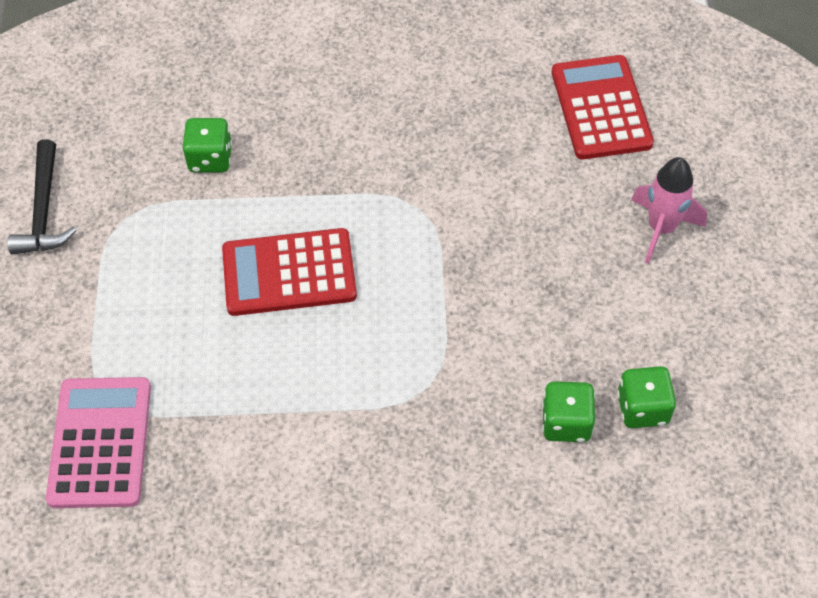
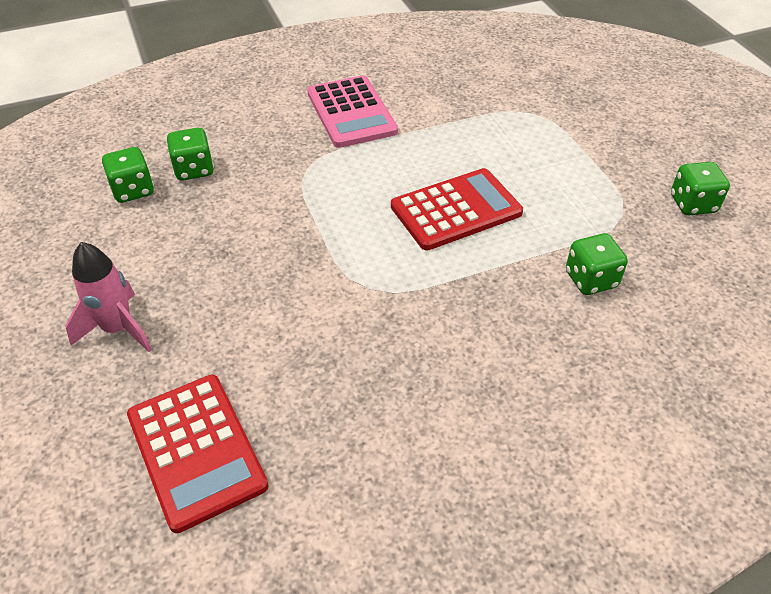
camera: 160 degrees right, 10 degrees down
black hammer [8,139,77,255] -> green dice [671,162,730,215]
pink calculator [46,377,151,508] -> pink calculator moved to [307,76,398,148]

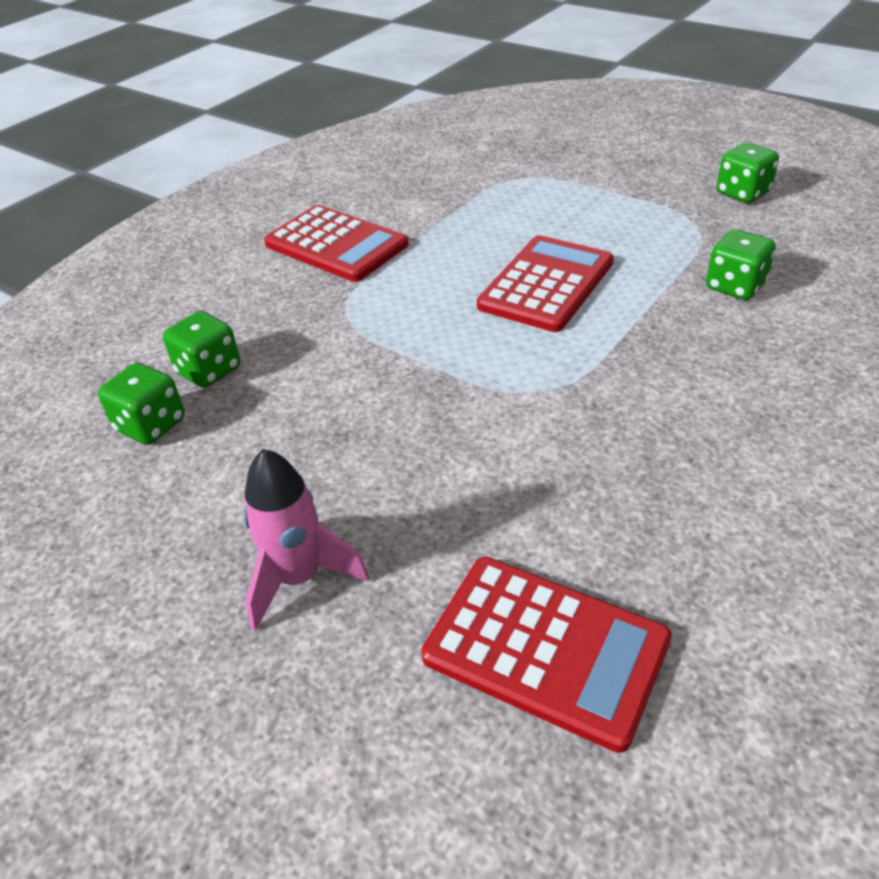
camera: 30 degrees left, 5 degrees down
pink calculator [307,76,398,148] -> red calculator [264,205,409,282]

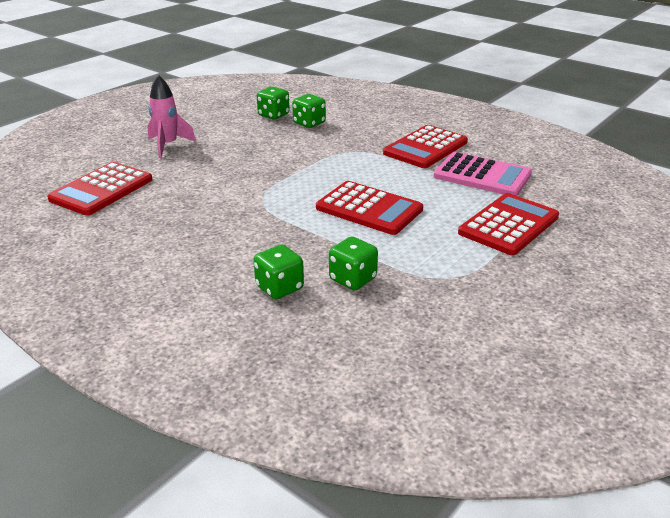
camera: 90 degrees right, 10 degrees down
green dice [717,143,779,203] -> green dice moved to [254,245,304,299]
none -> pink calculator [434,152,532,196]
none -> red calculator [458,193,559,255]

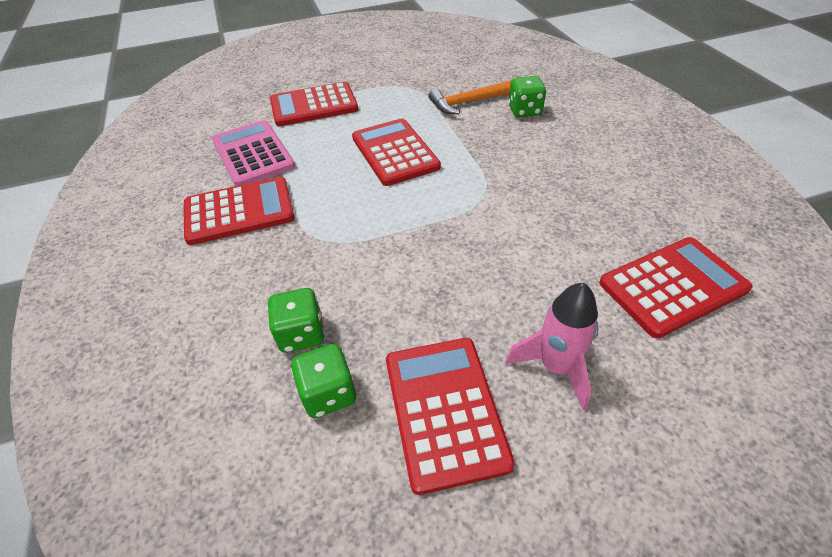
camera: 145 degrees left, 15 degrees up
green dice [329,237,378,290] -> orange hammer [429,80,512,114]
none -> red calculator [386,338,515,495]

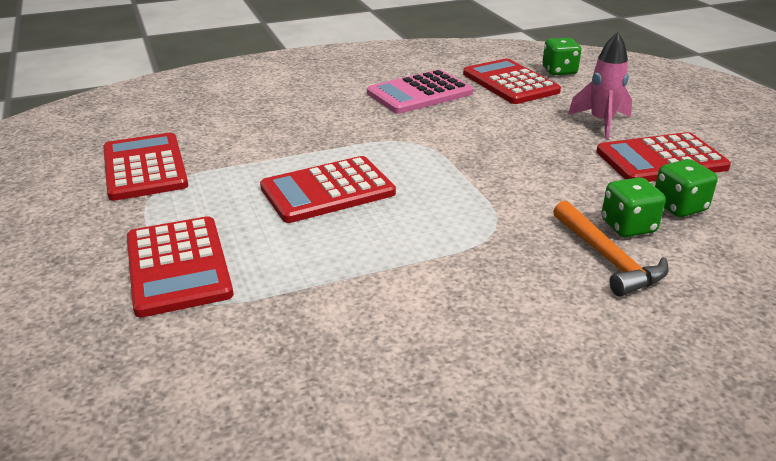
camera: 95 degrees left, 15 degrees down
red calculator [184,177,295,245] -> red calculator moved to [103,133,188,201]
pink calculator [212,120,295,186] -> pink calculator moved to [367,70,473,114]
orange hammer [429,80,512,114] -> orange hammer moved to [553,200,669,296]
green dice [508,76,546,117] -> green dice moved to [542,38,581,75]

